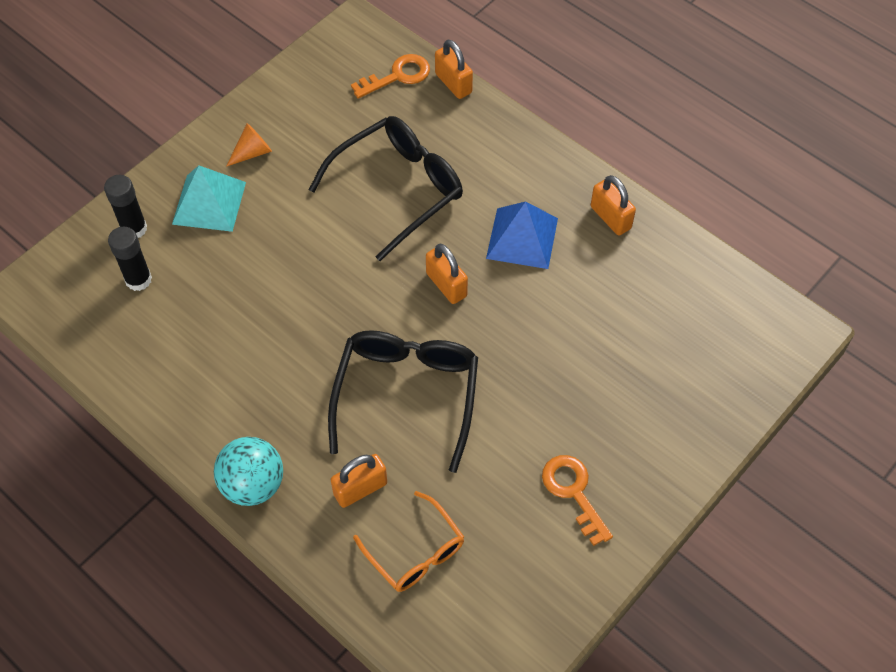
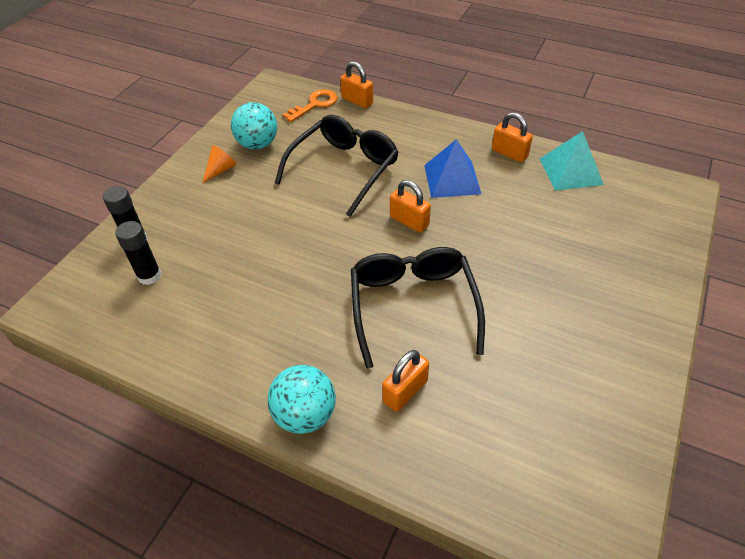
camera: 15 degrees left, 10 degrees down
turquoise pyramid [172,166,246,232] -> turquoise pyramid moved to [540,131,604,191]
orange glasses [353,491,464,592] -> none
orange key [542,455,613,546] -> none
none -> turquoise ball [231,102,277,149]

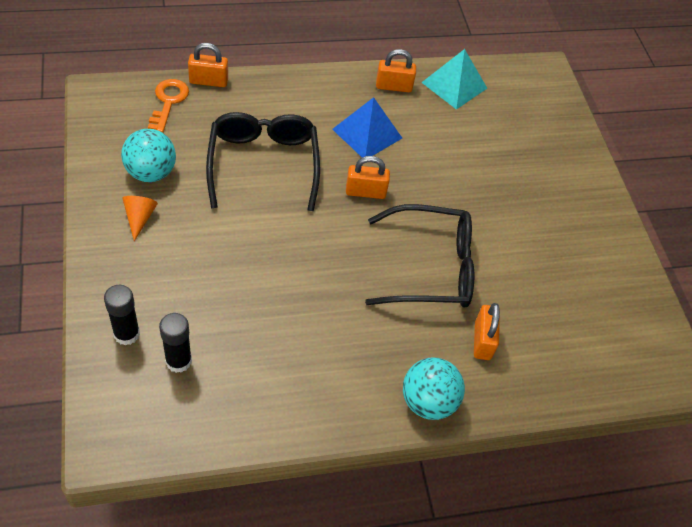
camera: 45 degrees left, 5 degrees up
black glasses [351,247,485,369] -> black glasses turned 135 degrees clockwise [365,204,474,307]

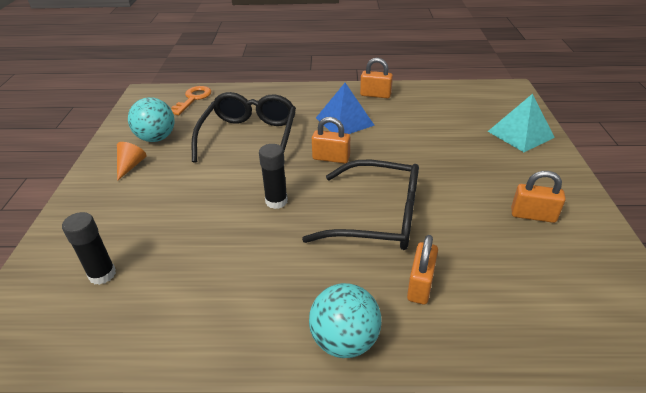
camera: 20 degrees right, 15 degrees down
black glue stick [104,285,140,345] -> black glue stick moved to [259,144,288,209]
orange padlock [188,43,228,87] -> orange padlock moved to [511,171,566,223]
turquoise pyramid [421,49,487,109] -> turquoise pyramid moved to [488,94,555,152]

